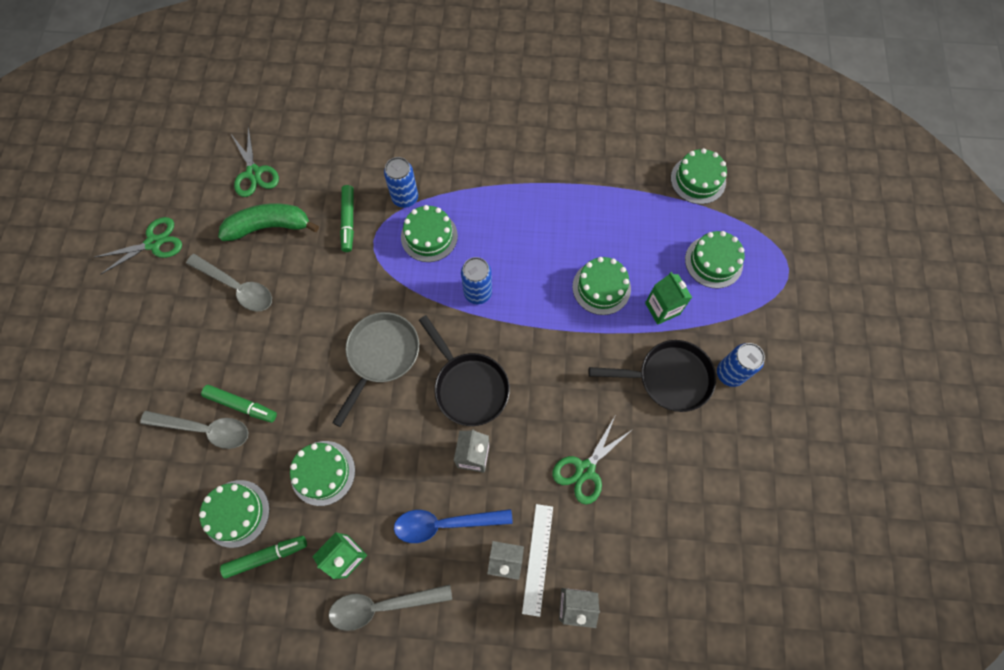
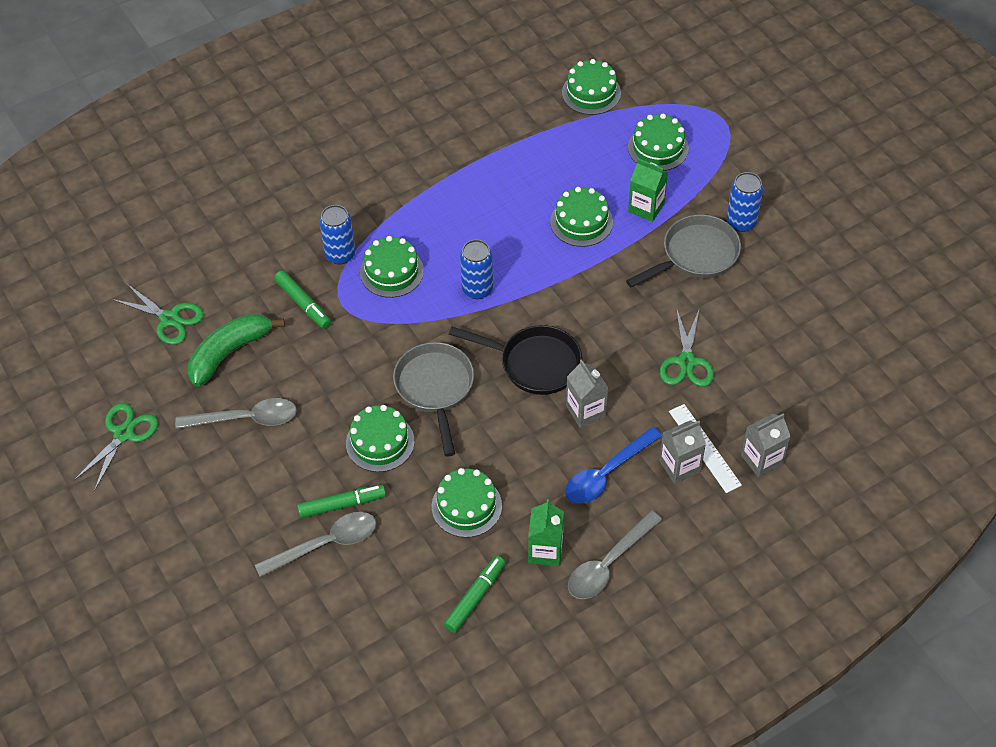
camera: 35 degrees left, 15 degrees down
green cake [199,480,270,548] -> green cake moved to [346,405,414,472]
black pan [589,340,716,412] -> grey pan [626,214,741,288]

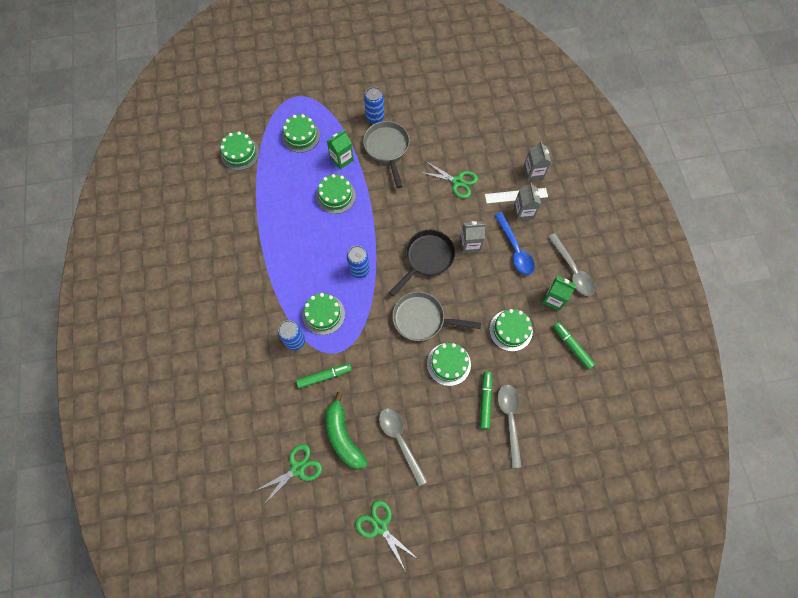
camera: 70 degrees left, 15 degrees up
grey spoon [175,398,297,429] -> grey spoon turned 45 degrees counterclockwise [379,408,428,486]

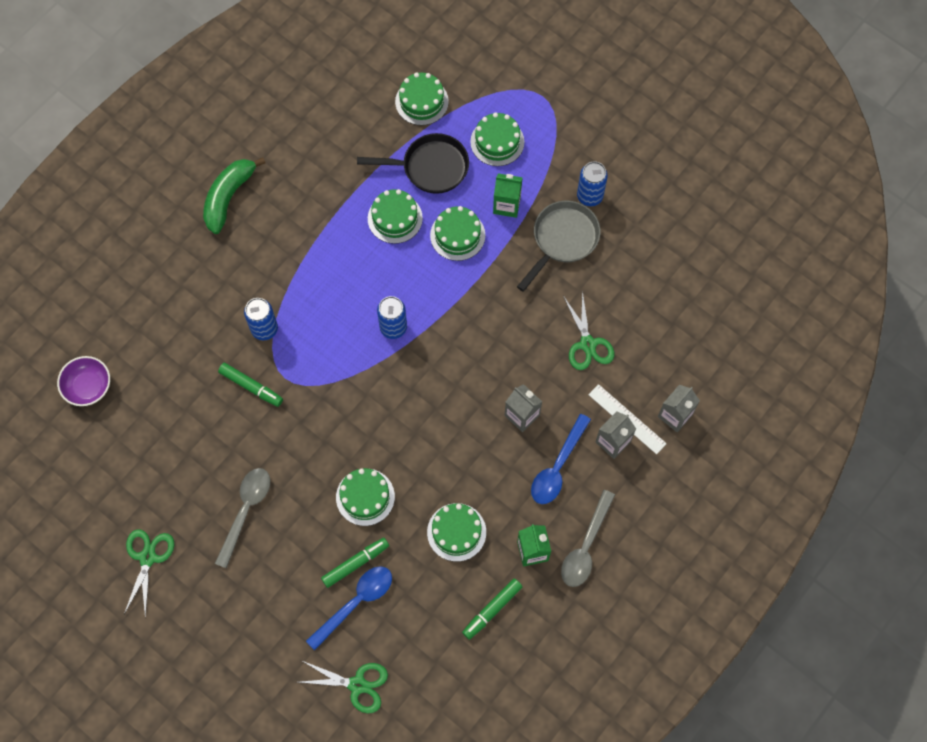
camera: 50 degrees right, 0 degrees up
green scissors [255,444,322,504] -> green scissors moved to [299,661,388,713]
green cake [302,293,345,335] -> green cake moved to [368,189,423,244]
green banana [325,392,367,469] -> green banana moved to [203,157,265,234]
black pan [389,230,455,297] -> black pan moved to [357,133,469,194]
grey pan [392,291,481,341] -> none
grey spoon [498,384,522,468] -> blue spoon [306,566,392,650]
green marker [553,322,595,370] -> green marker turned 150 degrees counterclockwise [462,578,522,640]
none -> purple bowl [57,356,110,406]

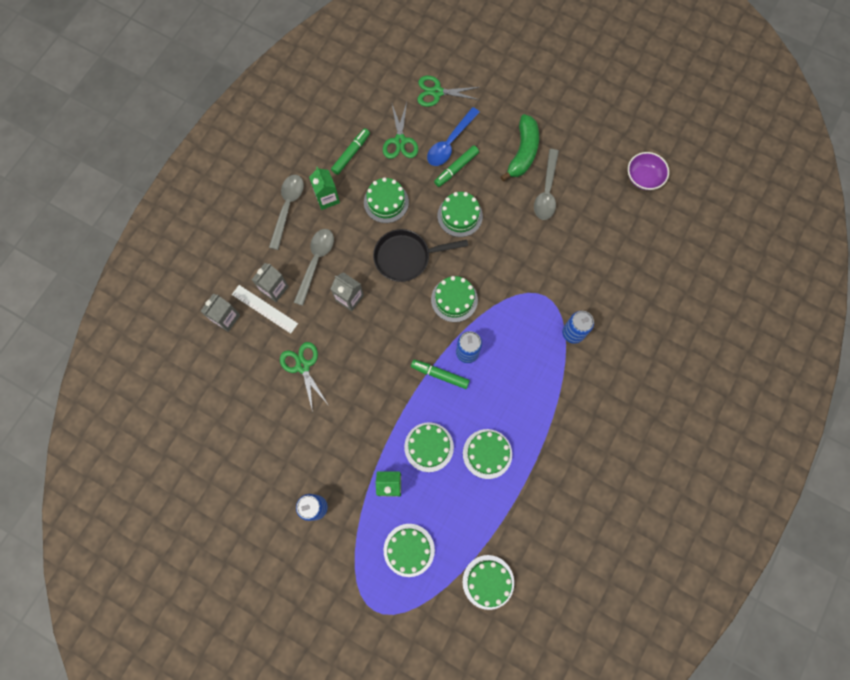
camera: 170 degrees right, 5 degrees up
purple bowl [57,356,110,406] -> purple bowl moved to [628,152,669,190]
green scissors [124,529,174,618] -> green scissors moved to [383,102,418,159]
green banana [203,157,265,234] -> green banana moved to [500,114,539,181]
green marker [218,363,283,407] -> green marker moved to [411,360,470,389]
black pan [357,133,469,194] -> black pan moved to [373,229,468,282]
grey pan [517,201,600,292] -> none
blue spoon [531,414,591,504] -> grey spoon [294,229,334,306]
none -> green cake [431,276,478,322]

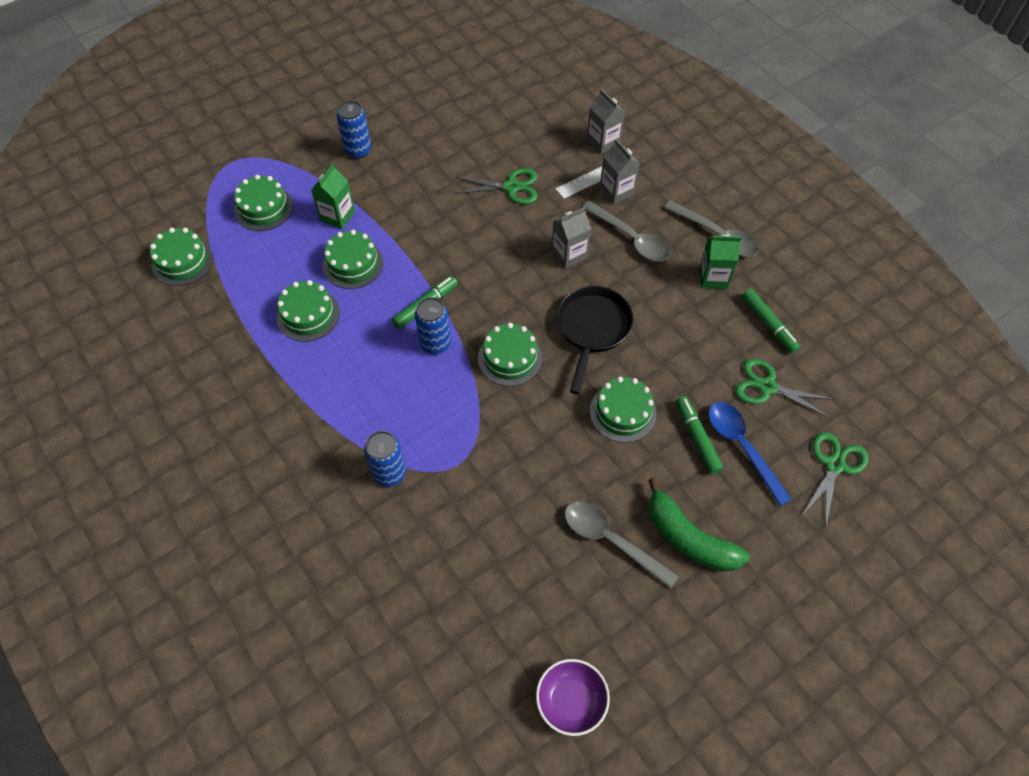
camera: 115 degrees right, 15 degrees down
green cake [364,177,409,223] -> none

